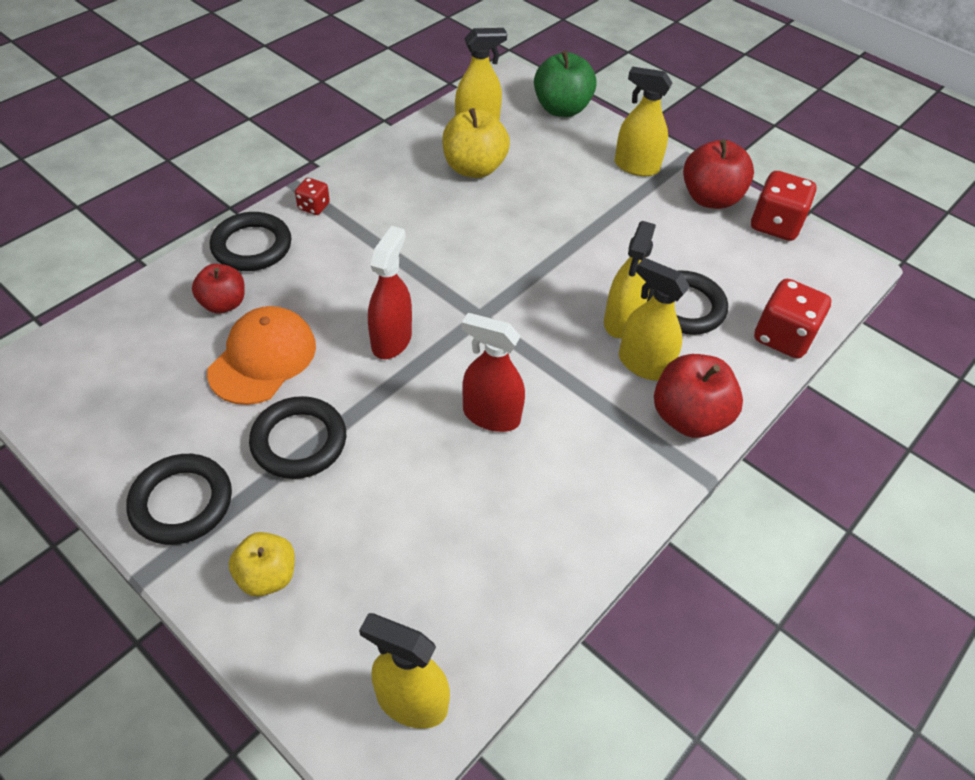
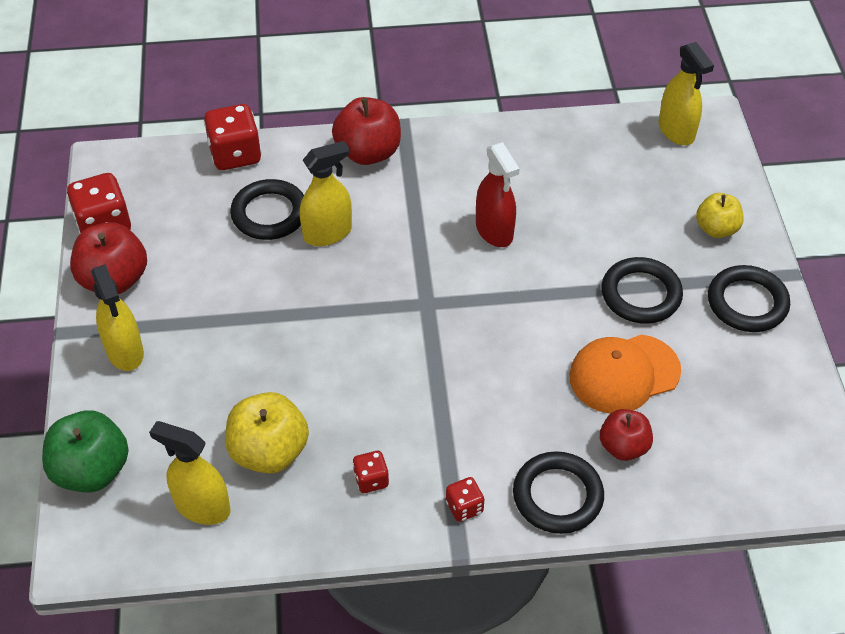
camera: 135 degrees left, 0 degrees up
red spray bottle [368,226,412,359] -> none
yellow spray bottle [619,258,690,381] -> none
none -> red dice [353,451,389,493]

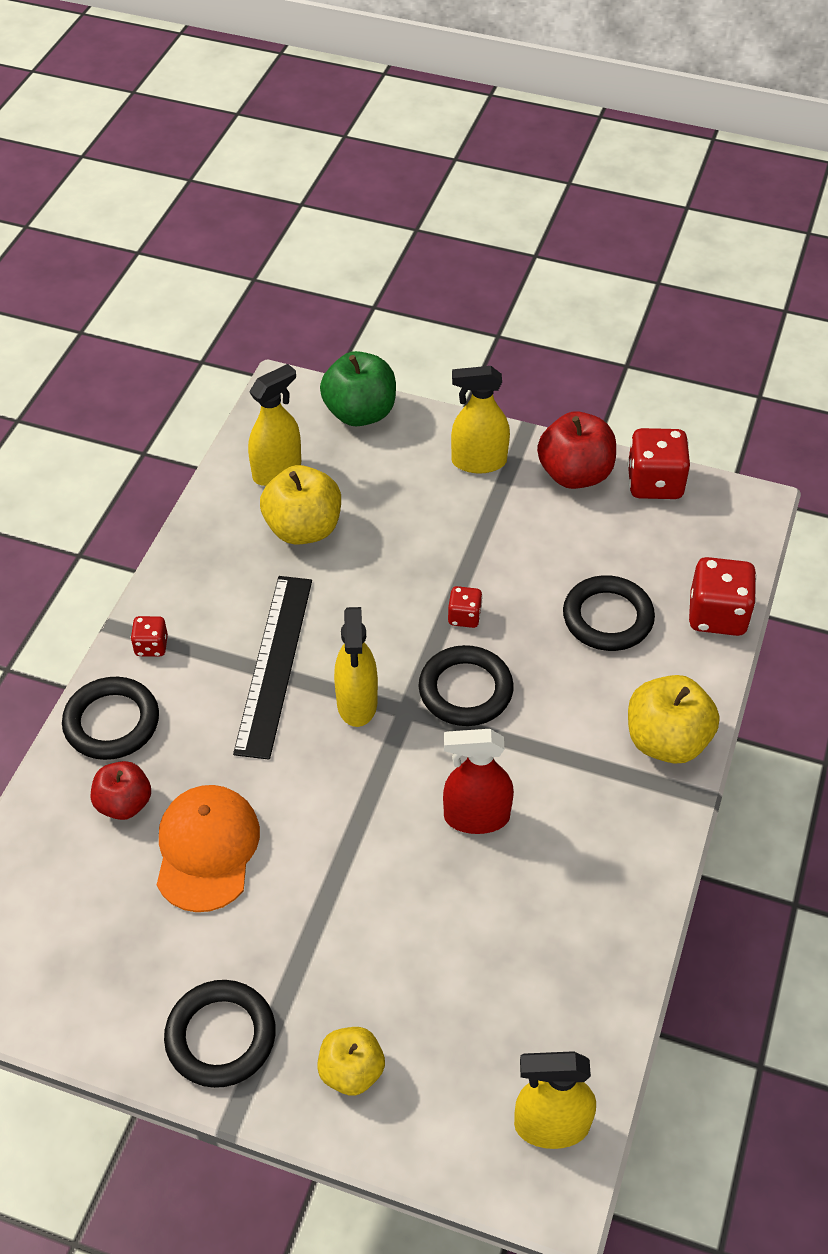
camera: 115 degrees right, 0 degrees up
yellow spray bottle [300,141,352,246] -> yellow spray bottle moved to [334,607,378,727]
red apple [332,97,401,165] -> yellow apple [628,675,719,764]
red dice [353,451,389,493] -> red dice moved to [448,586,483,628]
black ring [601,257,683,324] -> black ring moved to [419,645,514,726]
none -> black ruler [233,576,312,760]

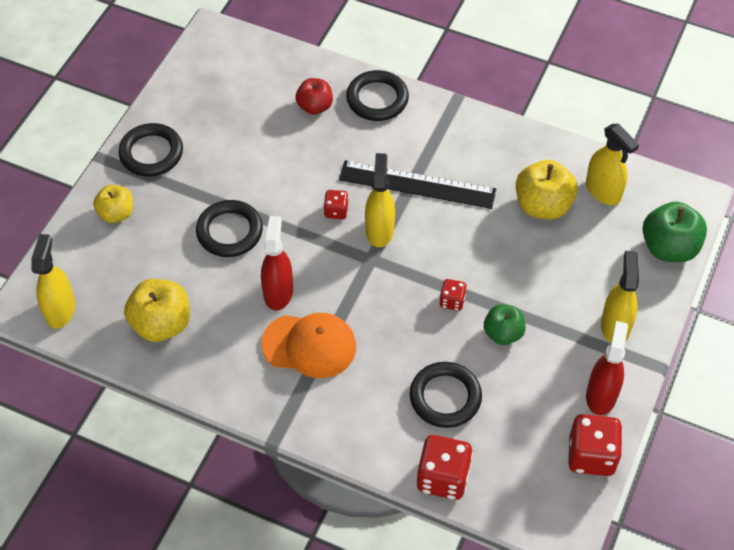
camera: 95 degrees right, 5 degrees up
red dice [131,616,168,656] -> red dice moved to [324,190,348,219]
orange cap [157,785,260,912] -> orange cap moved to [261,313,356,378]
yellow spray bottle [334,607,378,727] -> yellow spray bottle turned 90 degrees clockwise [365,153,395,247]
black ring [419,645,514,726] -> black ring moved to [196,200,263,257]
red apple [537,411,616,489] -> red spray bottle [586,321,628,415]
yellow apple [628,675,719,764] -> yellow apple moved to [124,279,190,342]
none -> green apple [484,304,526,345]

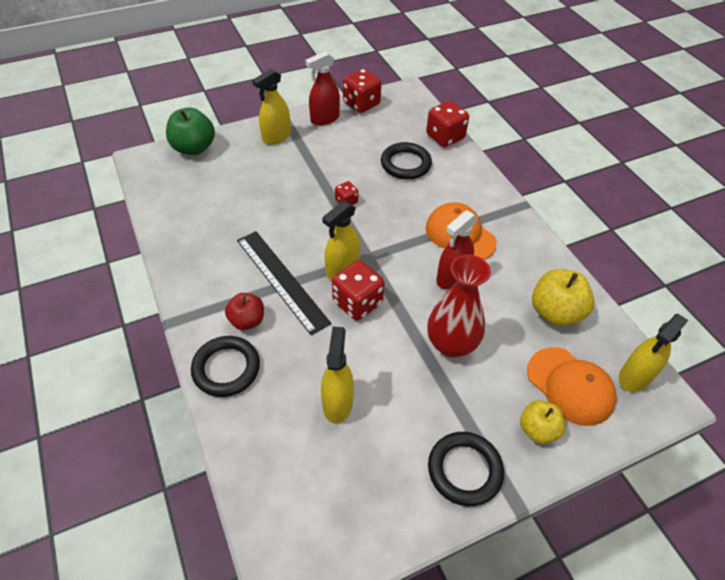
camera: 140 degrees left, 5 degrees down
black ring [196,200,263,257] -> red vase [427,255,491,358]
red apple [296,78,333,115] -> red apple moved to [225,293,264,330]
red dice [324,190,348,219] -> red dice [332,260,385,320], size x1.87
green apple [484,304,526,345] -> none
yellow apple [516,160,578,219] -> none
yellow spray bottle [586,124,639,205] -> yellow spray bottle moved to [321,326,354,424]
none -> orange cap [527,347,617,426]

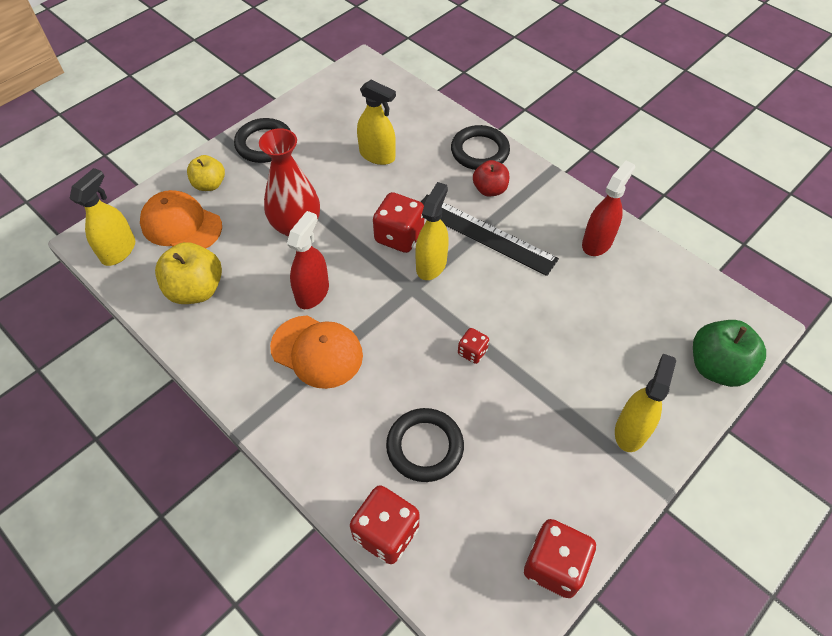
camera: 160 degrees right, 5 degrees up
red spray bottle [305,51,340,125] -> red spray bottle moved to [582,161,635,256]
yellow spray bottle [321,326,354,424] -> yellow spray bottle turned 45 degrees counterclockwise [357,80,396,165]

